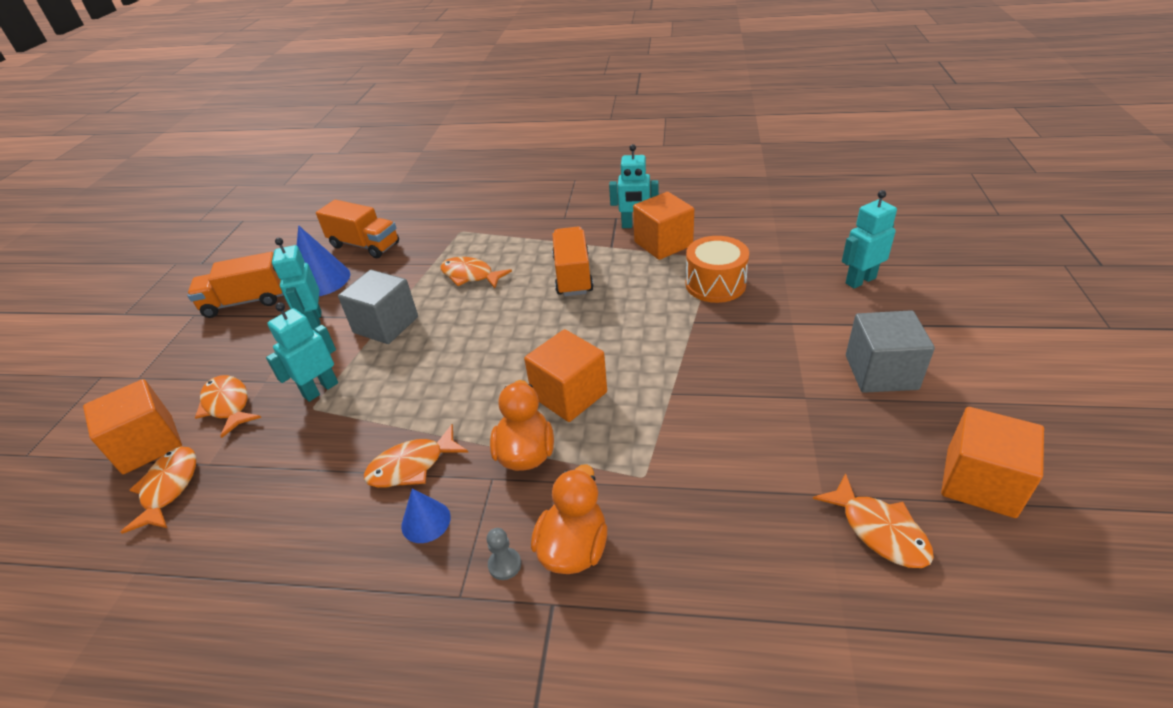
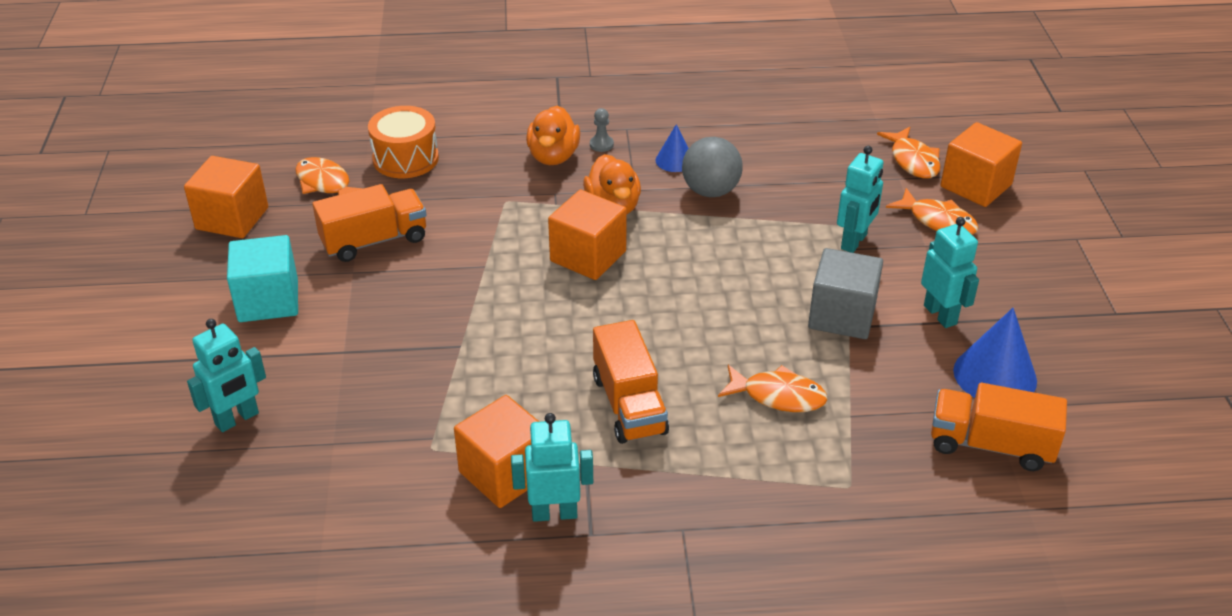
camera: 165 degrees right, 0 degrees up
orange truck [187,252,284,318] -> orange truck moved to [312,184,426,262]
orange fish [364,424,468,488] -> grey ball [682,137,743,197]
orange drum [685,236,749,303] -> orange drum moved to [368,106,439,178]
grey cube [846,310,935,393] -> turquoise cube [227,235,298,322]

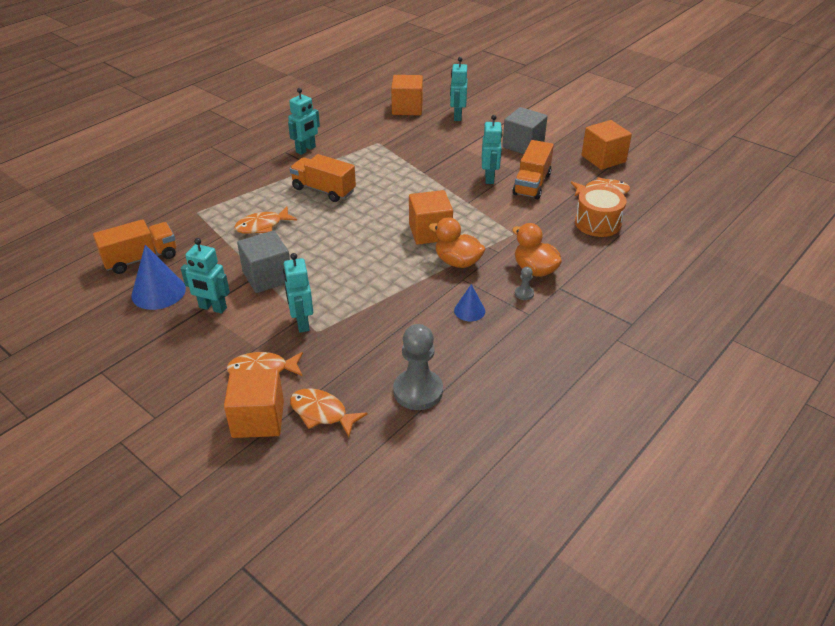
camera: 135 degrees right, 0 degrees up
turquoise cube [227,235,298,322] -> grey cube [502,107,548,154]
orange cube [454,395,539,508] -> orange cube moved to [391,75,423,115]
grey ball [682,137,743,197] -> none
none -> grey pawn [393,324,443,410]
none -> turquoise robot [482,115,503,184]

